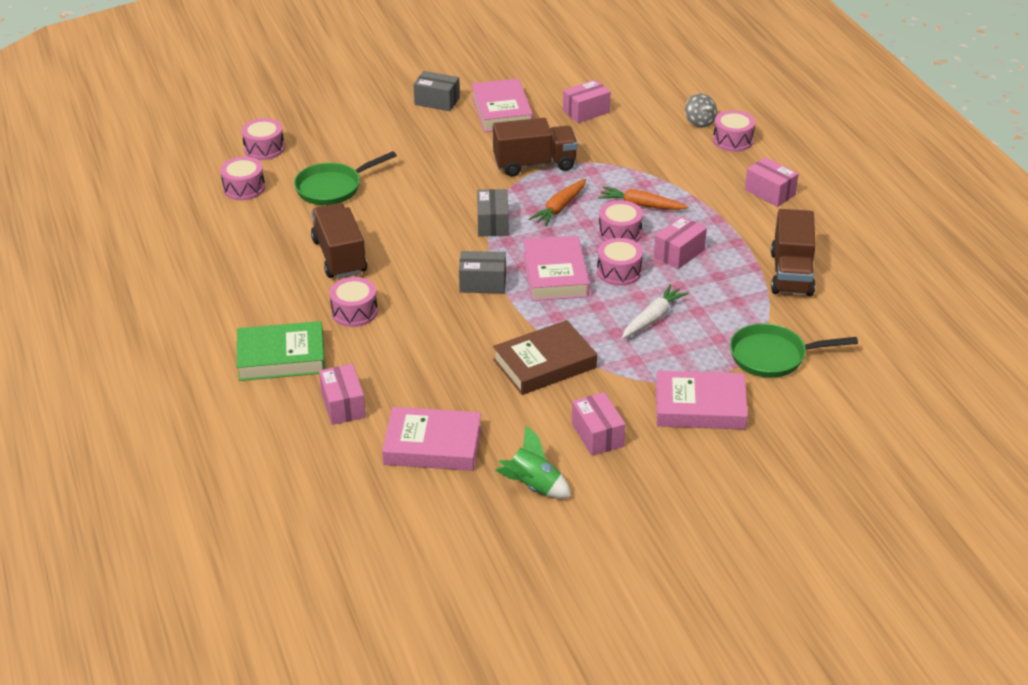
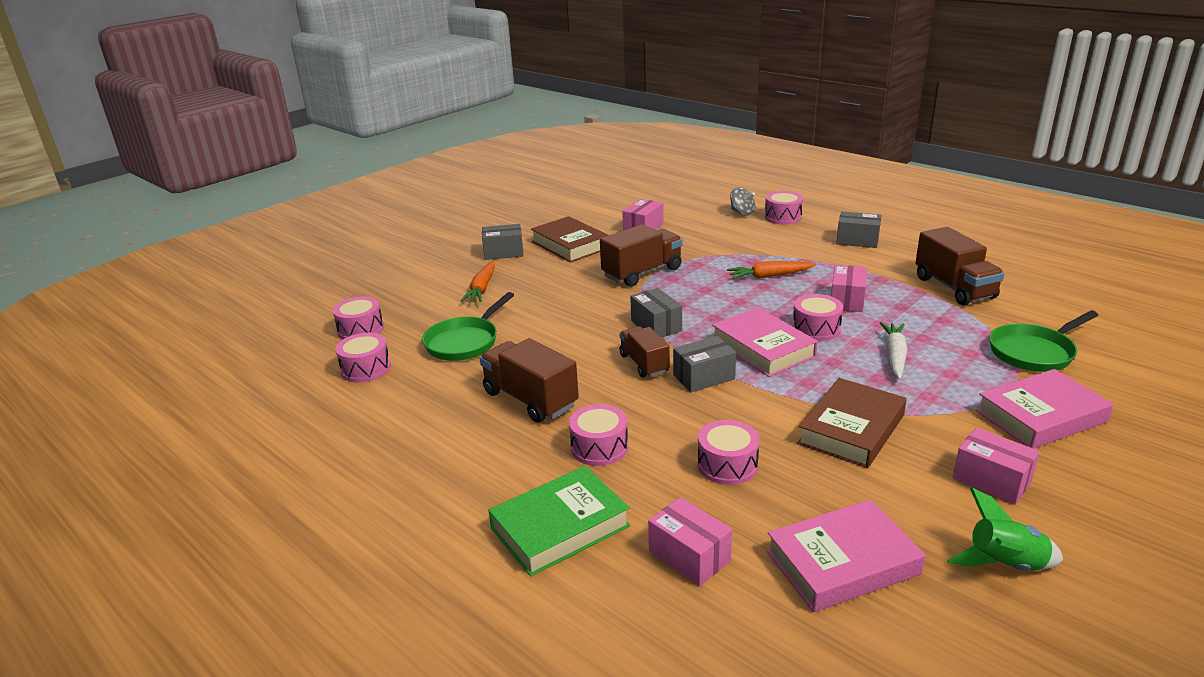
camera: 25 degrees left, 10 degrees down
pink book [471,78,533,132] -> brown book [531,216,609,263]
orange carrot [529,178,586,226] -> orange carrot moved to [461,261,495,302]
pink drum [598,200,643,242] -> pink drum moved to [698,420,760,485]
pink box [745,157,799,207] -> grey box [836,212,881,248]
none -> brown truck [619,326,670,378]

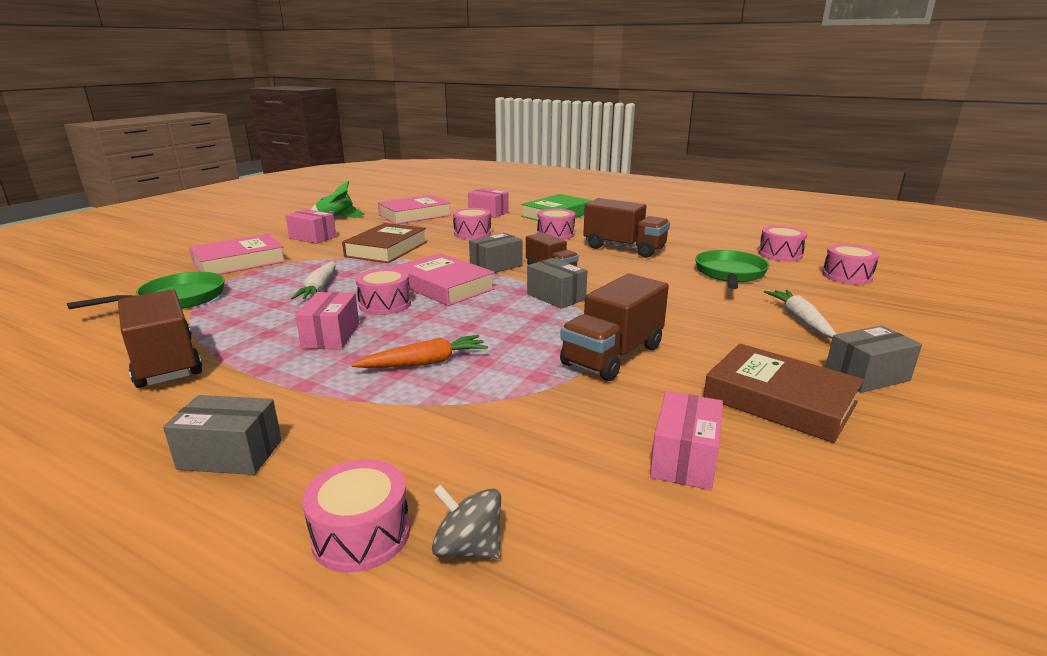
camera: 165 degrees right, 5 degrees down
orange carrot [461,261,495,302] -> white carrot [764,290,836,338]

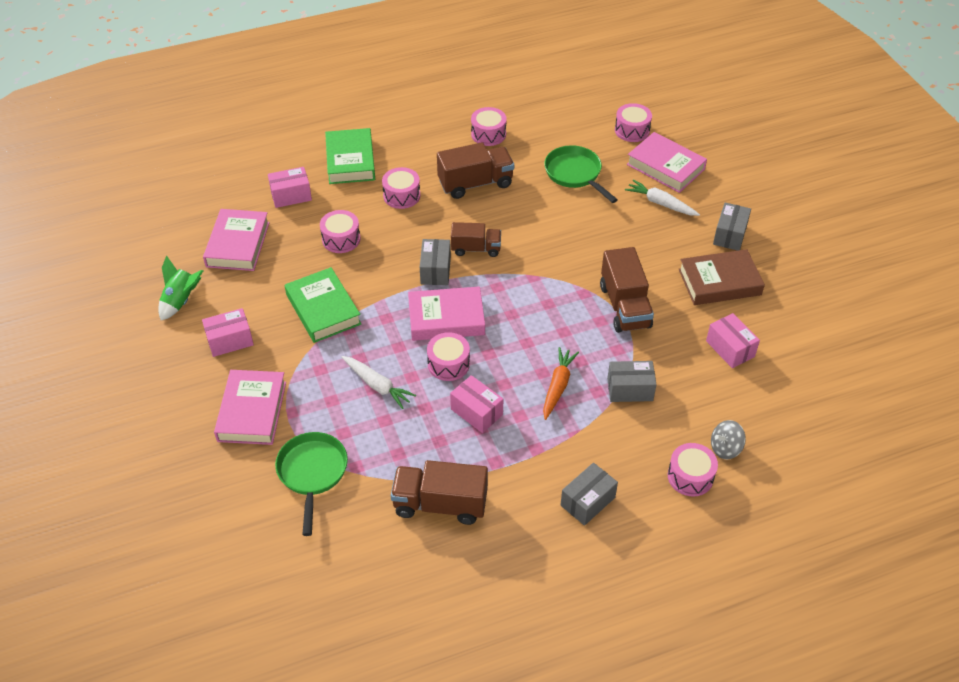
camera: 50 degrees left, 25 degrees up
brown book [342,223,427,263] -> green book [285,267,362,343]
grey box [527,258,587,309] -> grey box moved to [607,361,657,402]
pink drum [759,226,807,262] -> pink drum moved to [471,107,507,146]
none -> pink book [627,132,707,193]

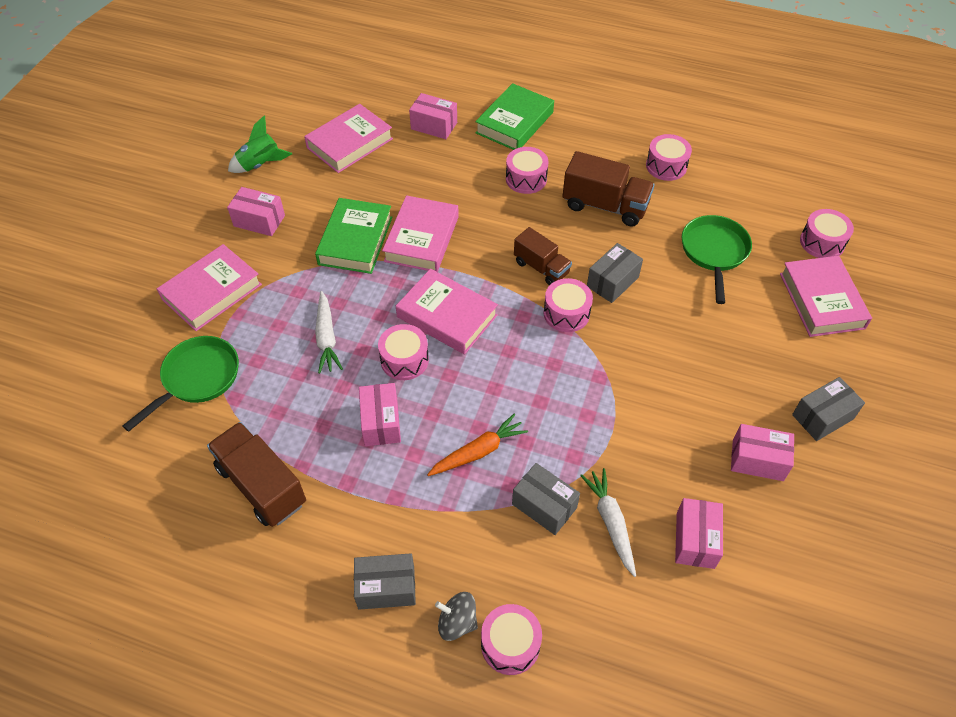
camera: 40 degrees right, 5 degrees up
pink drum [320,210,361,253] -> pink drum moved to [543,278,593,332]
grey box [420,239,451,285] -> grey box moved to [587,243,643,303]
brown truck [600,247,654,333] -> none
white carrot [625,179,700,216] -> white carrot moved to [580,468,636,577]
brown book [679,249,765,305] -> pink box [731,424,794,481]
grey spinning top [711,420,746,459] -> grey spinning top moved to [435,592,478,641]
none -> pink book [382,195,459,272]

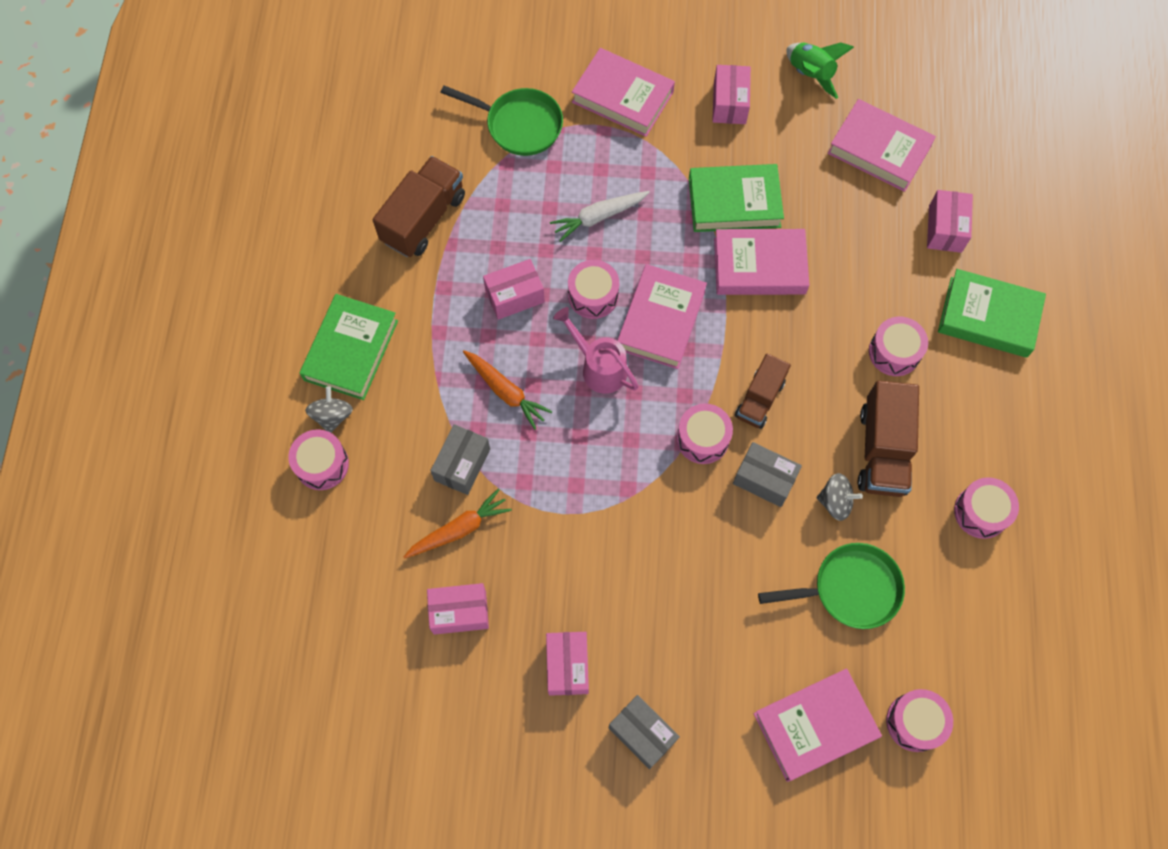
camera: 75 degrees right, 15 degrees up
grey box [354,553,416,610] -> green book [299,294,398,400]
white carrot [580,468,636,577] -> orange carrot [404,489,512,559]
none -> pink watering can [553,307,639,394]
none -> grey spinning top [817,473,863,521]

